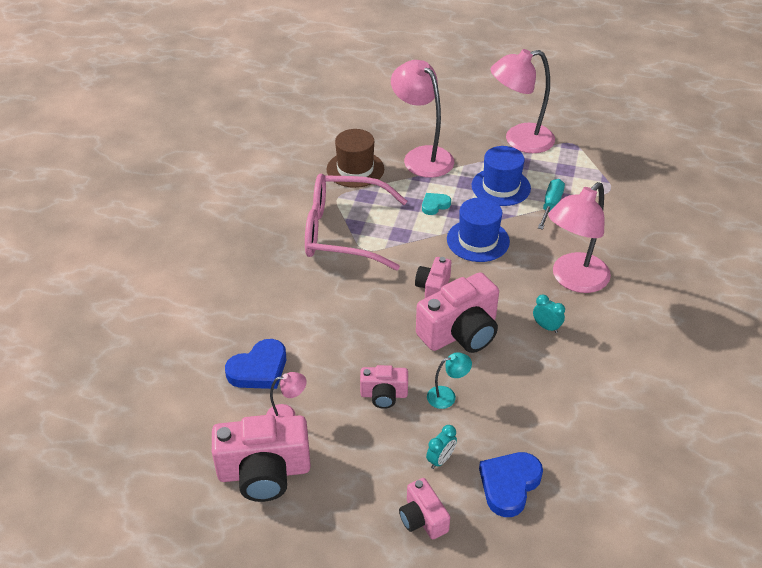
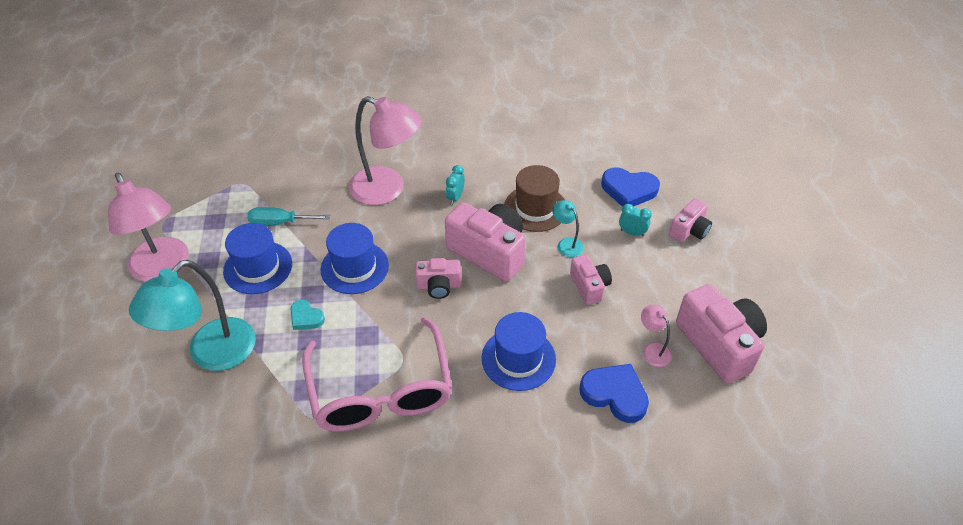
camera: 110 degrees left, 5 degrees up
brown hat [327,129,384,188] -> brown hat moved to [504,165,565,232]
pink lamp [391,60,454,178] -> turquoise lamp [129,260,256,371]
none -> blue hat [482,312,556,391]

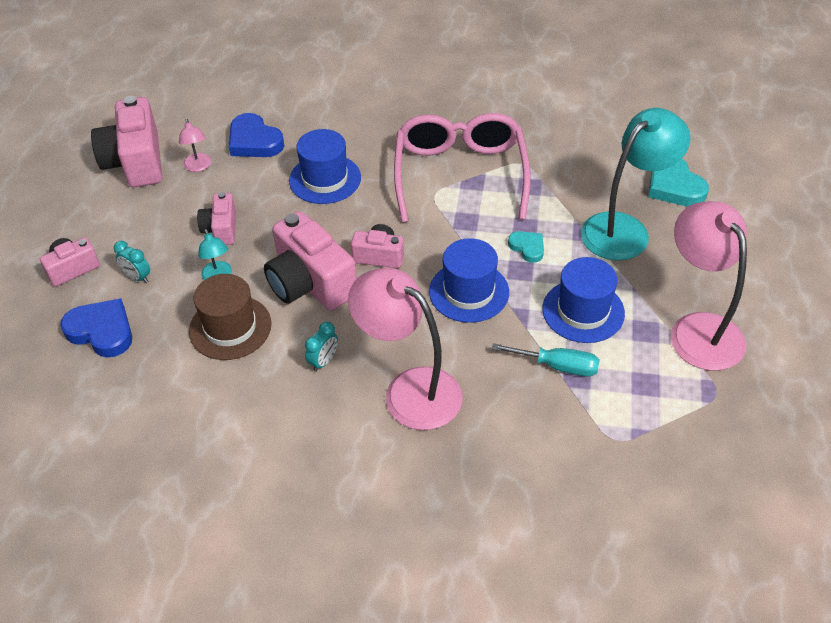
camera: 165 degrees left, 0 degrees up
none -> turquoise heart [648,159,709,206]

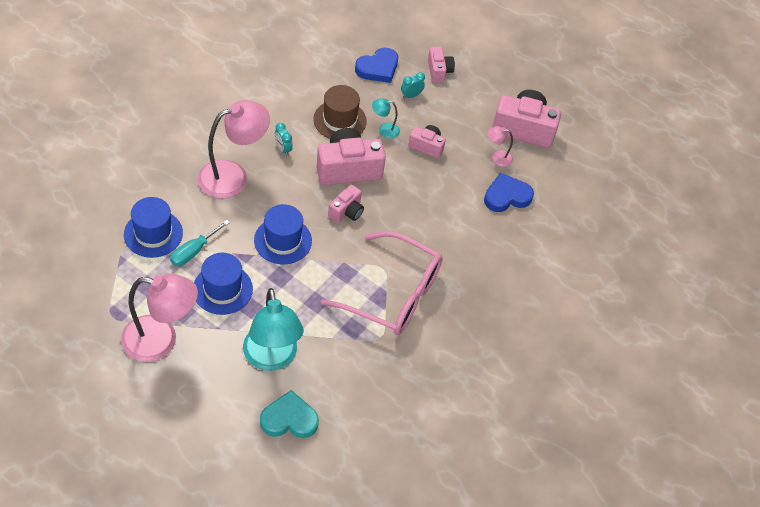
camera: 110 degrees right, 5 degrees up
blue hat [289,129,361,204] -> blue hat moved to [124,197,183,258]
turquoise heart [508,231,544,263] -> none

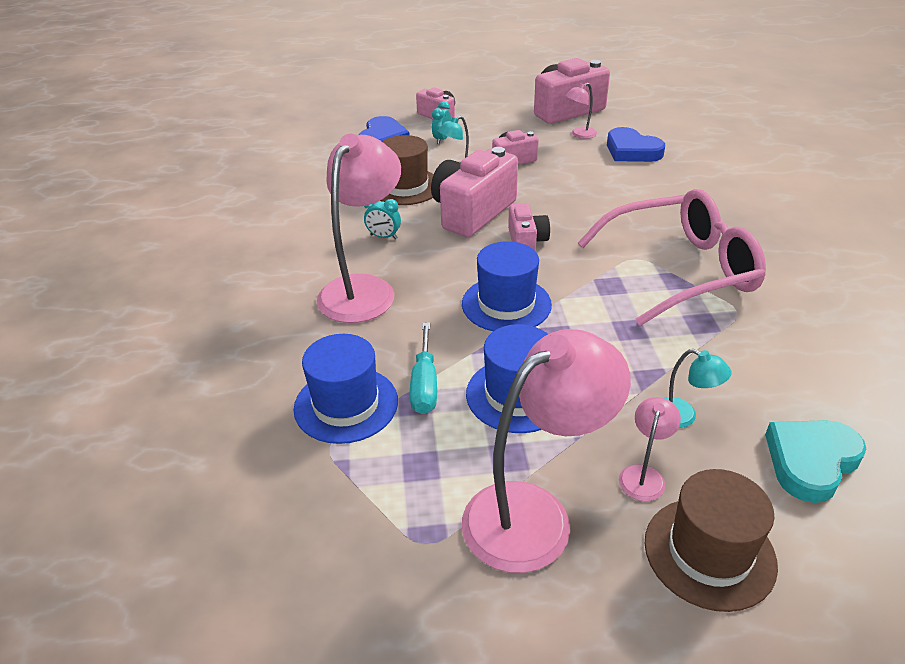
camera: 35 degrees left, 15 degrees down
turquoise lamp [243,288,304,371] -> turquoise lamp [665,349,732,428], size x0.45
blue heart [484,173,534,212] -> blue heart turned 75 degrees counterclockwise [607,127,665,162]
none -> pink lamp [619,397,681,501]
none -> brown hat [644,469,778,612]

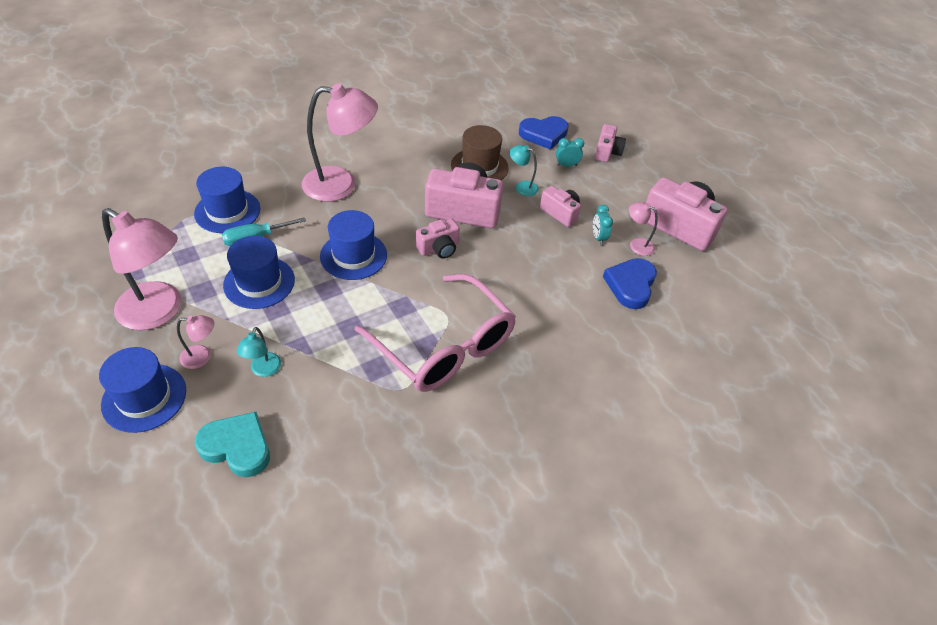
camera: 60 degrees right, 10 degrees up
turquoise clock [364,199,401,239] -> turquoise clock moved to [593,205,613,245]
brown hat [644,469,778,612] -> blue hat [99,347,186,433]

